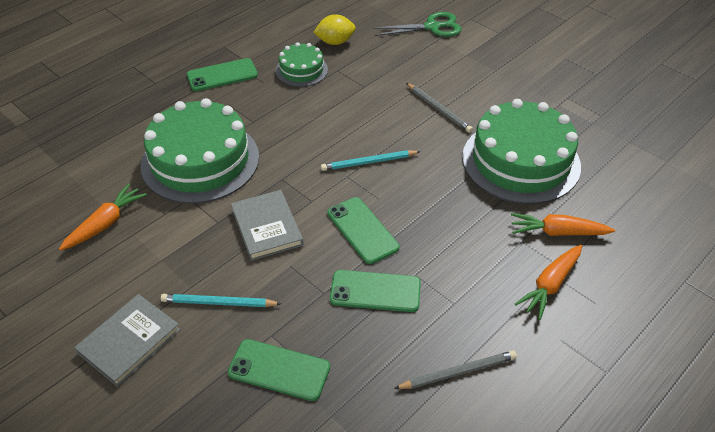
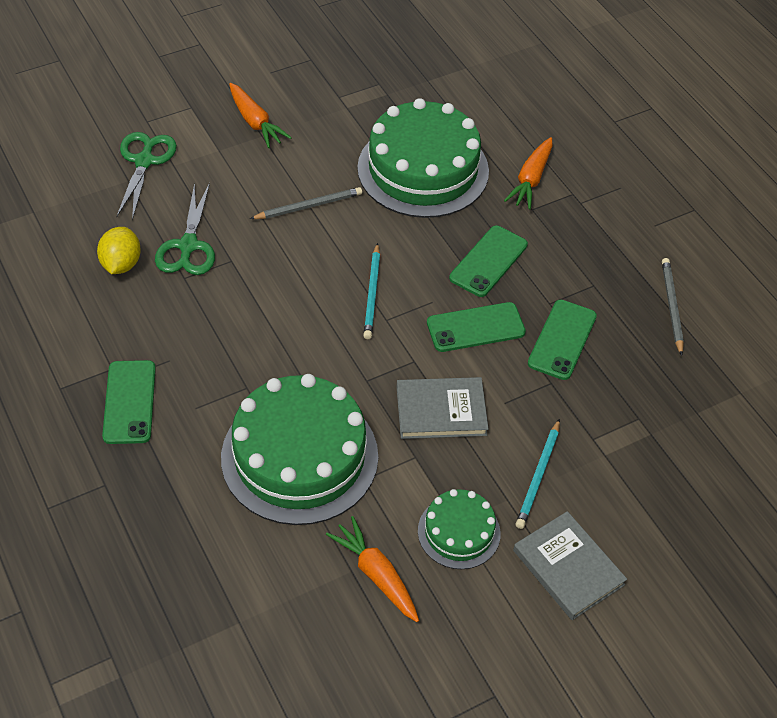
camera: 75 degrees left, 5 degrees up
green phone [228,339,330,401] -> green phone moved to [449,226,528,297]
green cake [275,42,328,87] -> green cake moved to [418,489,501,569]
orange carrot [515,245,582,320] -> orange carrot moved to [229,83,292,148]
none -> green scissors [155,183,215,275]

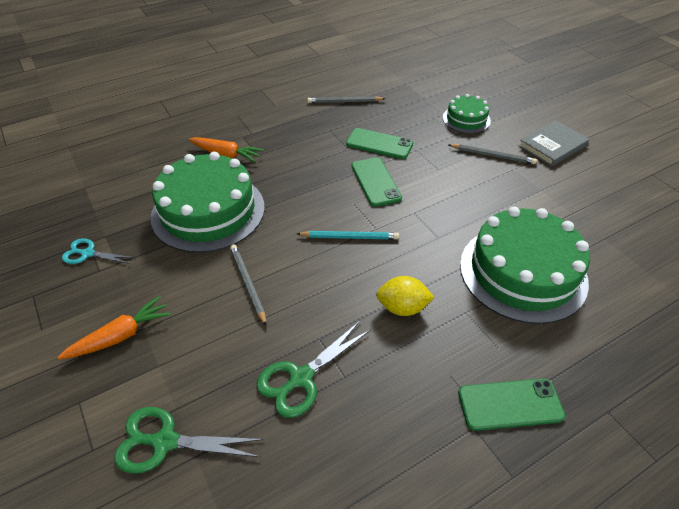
camera: 90 degrees left, 5 degrees down
yellow lemon [97,227,141,274] -> yellow lemon moved to [376,276,435,316]
green scissors [155,183,215,275] -> green scissors turned 135 degrees clockwise [256,321,370,418]
orange carrot [326,516,419,622] -> none
grey book [397,377,489,439] -> none
green cake [418,489,501,569] -> green cake moved to [443,94,491,133]
green phone [449,226,528,297] -> none
turquoise pencil [516,419,560,529] -> grey pencil [448,144,537,164]
none -> turquoise scissors [62,238,135,264]

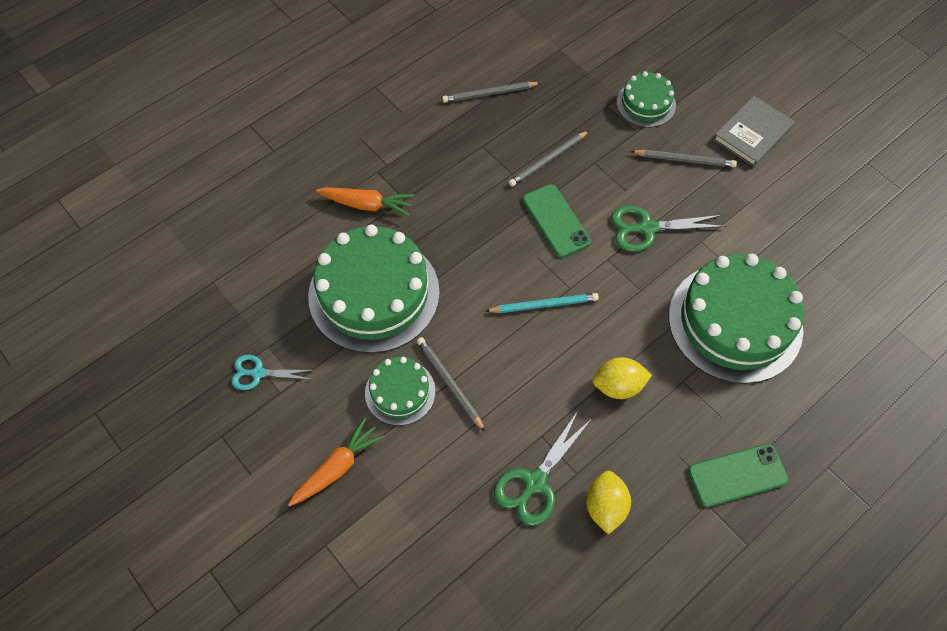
camera: 10 degrees left, 15 degrees up
green scissors [114,407,264,474] -> green scissors moved to [611,205,726,252]
green phone [346,128,413,159] -> grey pencil [509,130,589,187]
none -> green cake [365,357,435,426]
none -> yellow lemon [586,471,631,535]

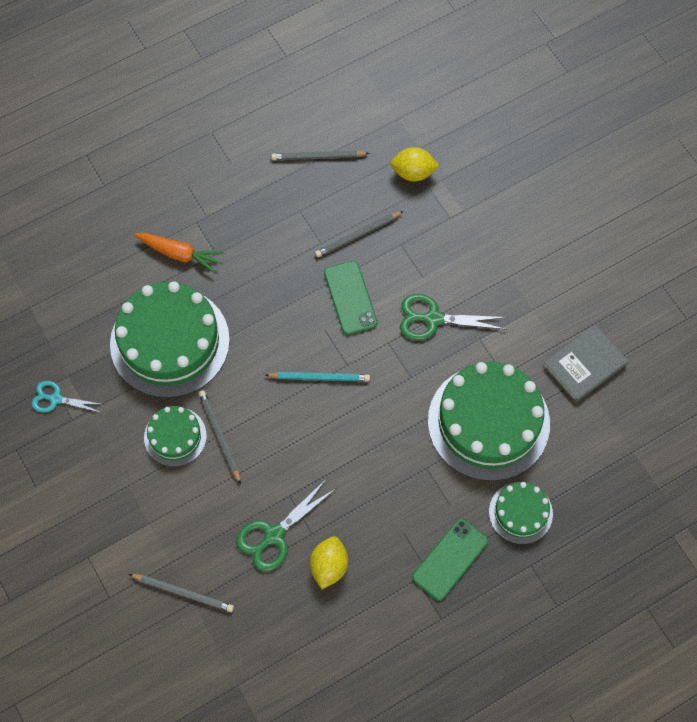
camera: 10 degrees right, 5 degrees up
orange carrot [288,417,385,507] -> none
yellow lemon [593,357,652,399] -> yellow lemon moved to [390,147,439,181]
green cake [617,71,676,127] -> green cake moved to [489,482,553,544]
grey pencil [630,150,737,167] -> grey pencil moved to [129,574,234,612]
green phone [688,444,789,507] -> green phone turned 45 degrees counterclockwise [412,518,488,601]
grey book [713,96,795,167] -> grey book moved to [543,324,628,402]

